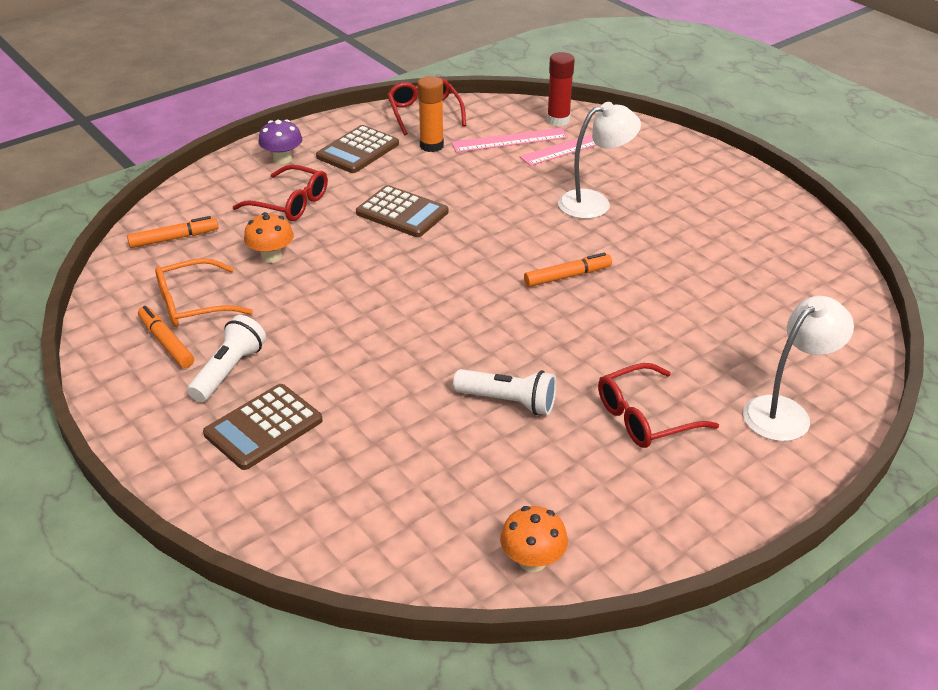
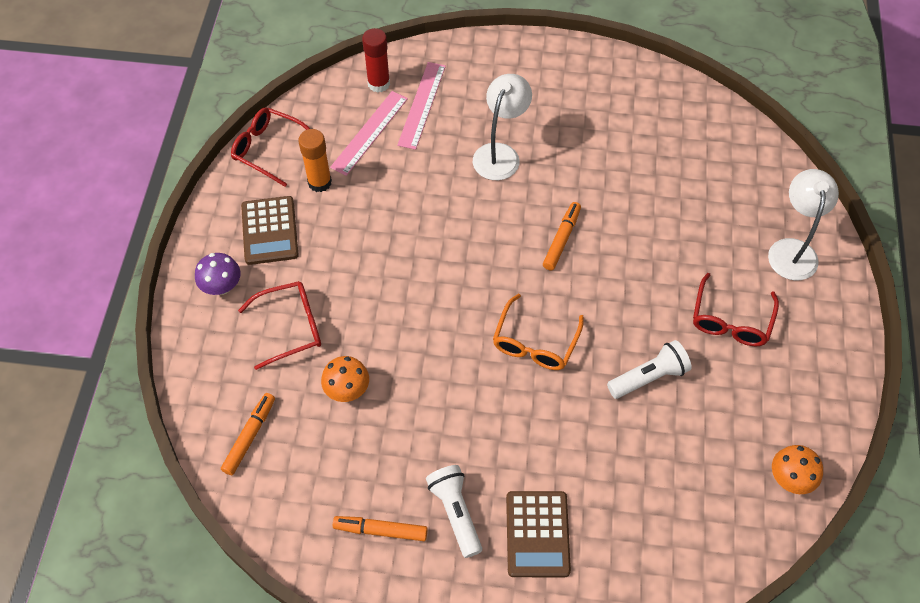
camera: 45 degrees left, 20 degrees up
orange glasses [155,258,253,327] -> orange glasses moved to [493,293,584,370]
brown calculator [356,185,449,237] -> none

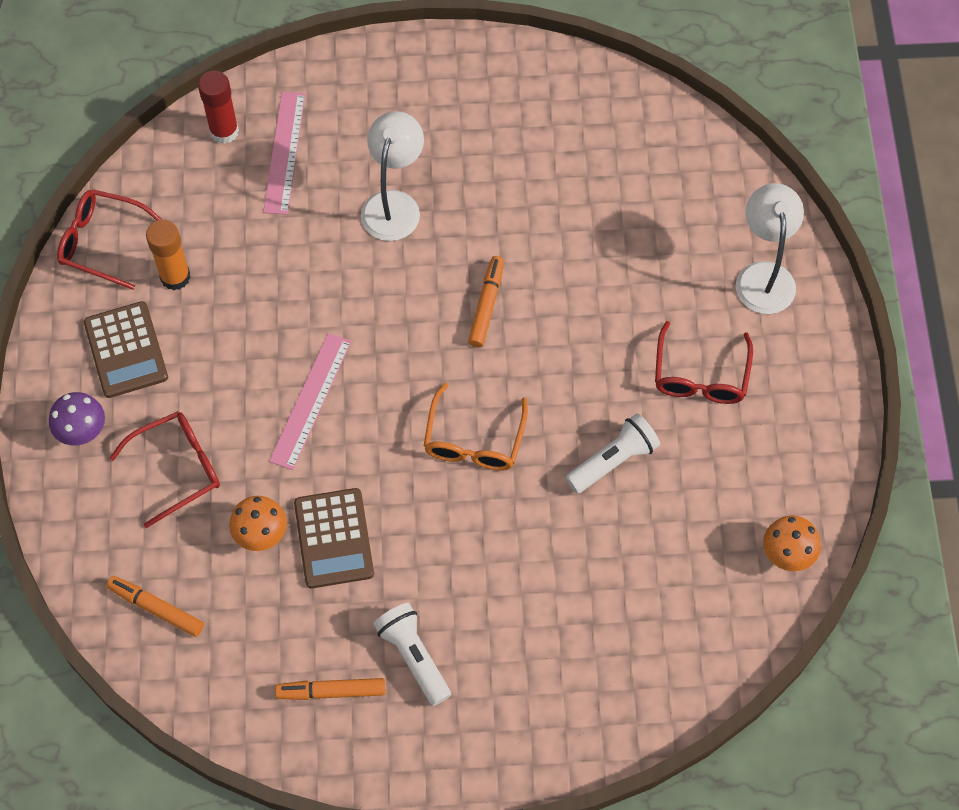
camera: 10 degrees left, 5 degrees up
orange marker [221,393,275,475] -> orange marker turned 75 degrees counterclockwise [106,576,204,637]
pink ruler [330,91,408,176] -> pink ruler moved to [269,333,351,470]
brown calculator [506,491,571,577] -> brown calculator moved to [294,488,374,588]

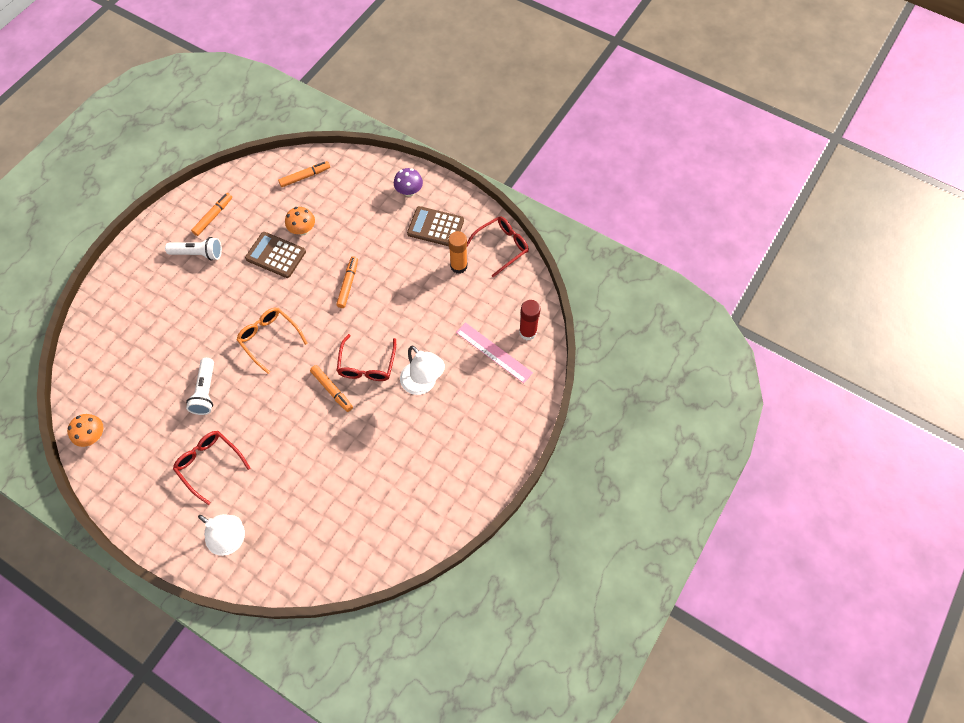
camera: 125 degrees right, 0 degrees up
red glasses [109,411,220,528] -> red glasses moved to [336,334,396,381]
pink ruler [269,333,351,470] -> orange marker [336,256,358,308]

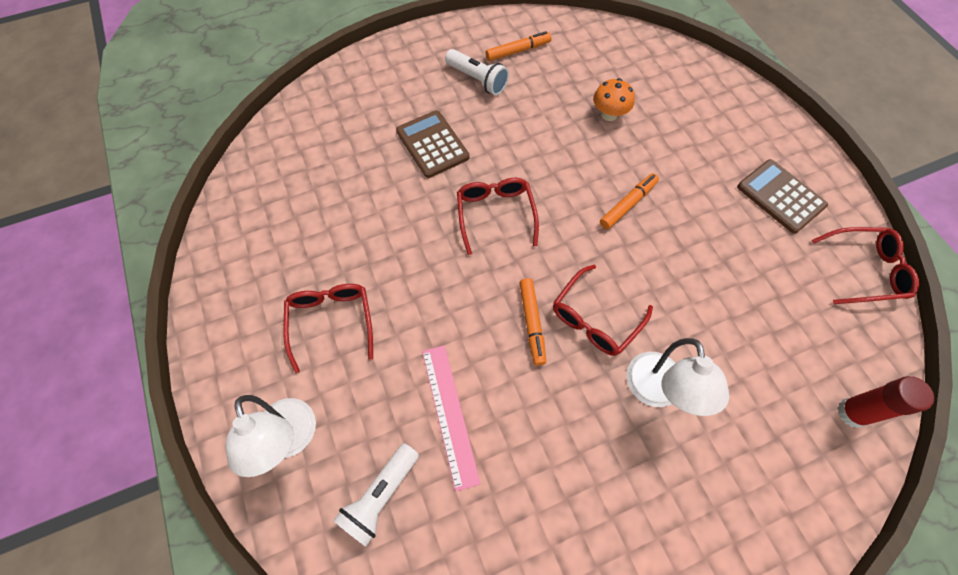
camera: 35 degrees right, 0 degrees up
orange mushroom [67,414,103,447] -> none
white flashlight [186,358,214,415] -> white flashlight moved to [333,443,419,547]
orange glasses [236,308,307,374] -> red glasses [457,178,539,255]
brown calculator [245,232,306,278] -> brown calculator moved to [396,110,469,178]
orange marker [278,161,330,187] -> none
purple mushroom [394,168,423,197] -> none
orange glue stick [448,231,467,274] -> none
pink ruler [456,322,533,383] -> pink ruler moved to [422,345,480,491]

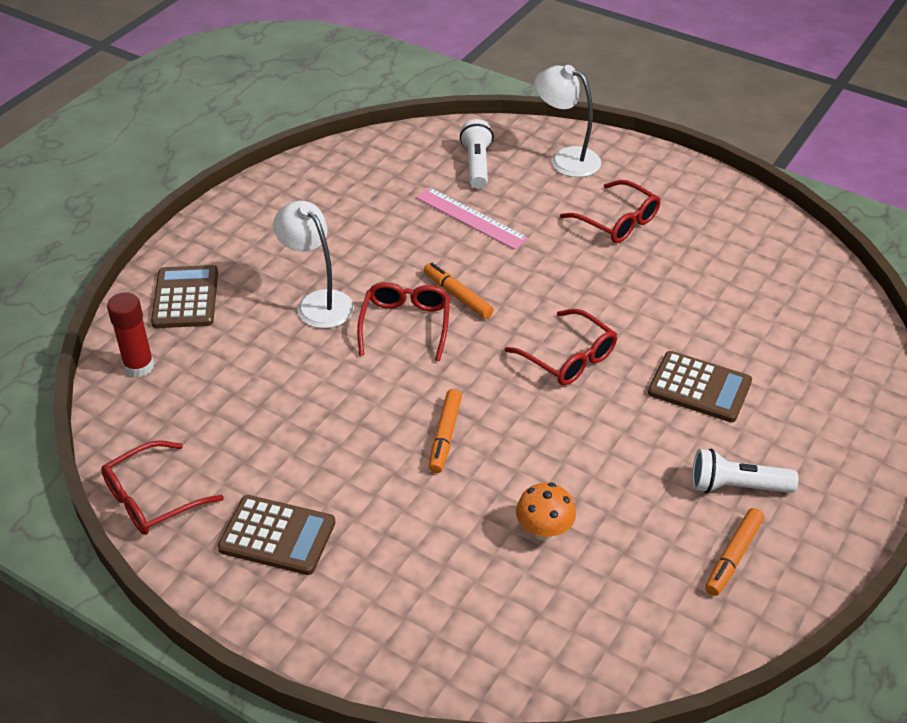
camera: 145 degrees right, 20 degrees down
none -> brown calculator [151,265,218,328]

